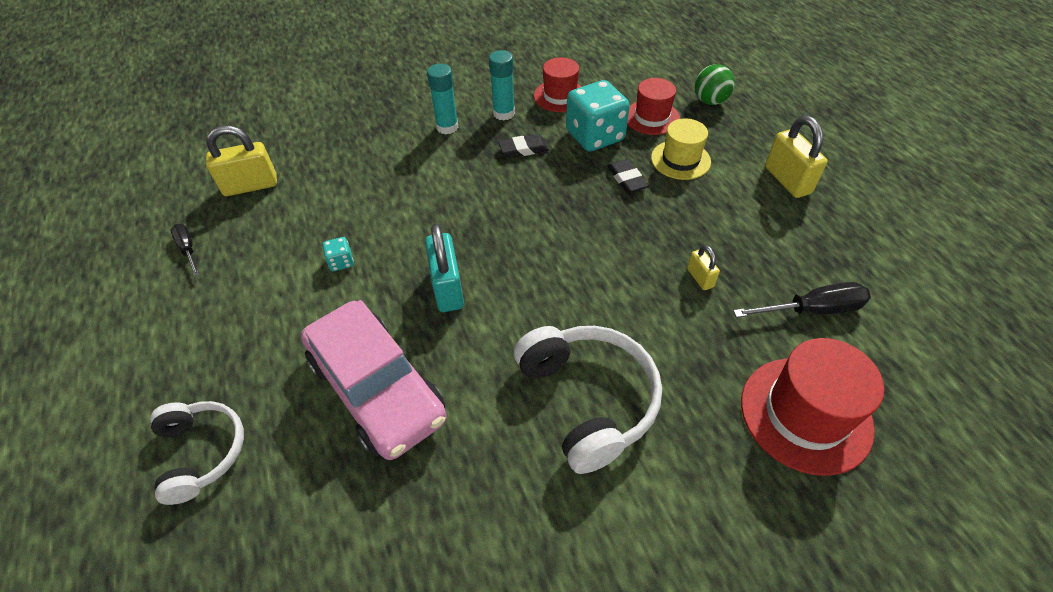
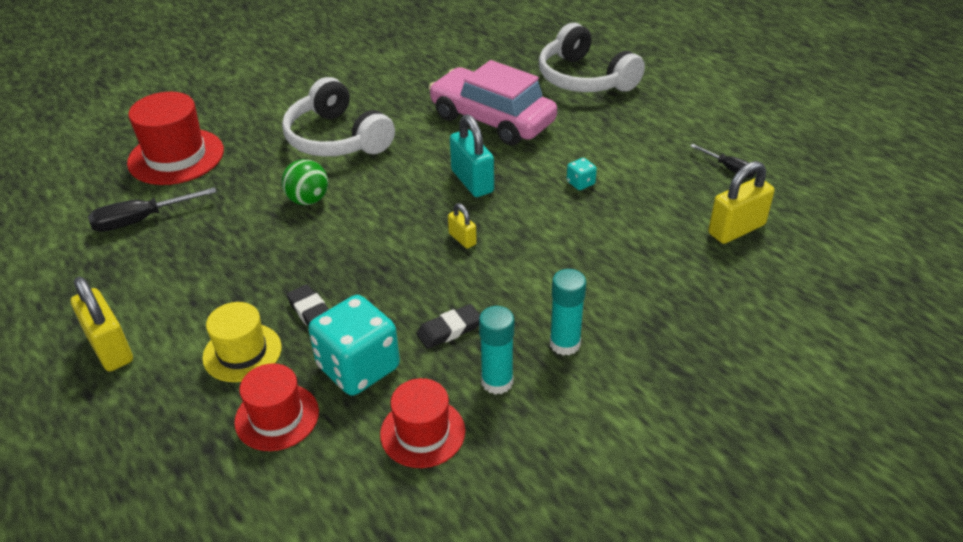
camera: 165 degrees right, 10 degrees down
white headphones [150,401,244,505] -> white headphones [539,23,645,92], size x1.54
yellow padlock [687,245,720,290] -> yellow padlock moved to [448,203,477,249]
green ball [694,64,735,105] -> green ball moved to [282,159,328,205]

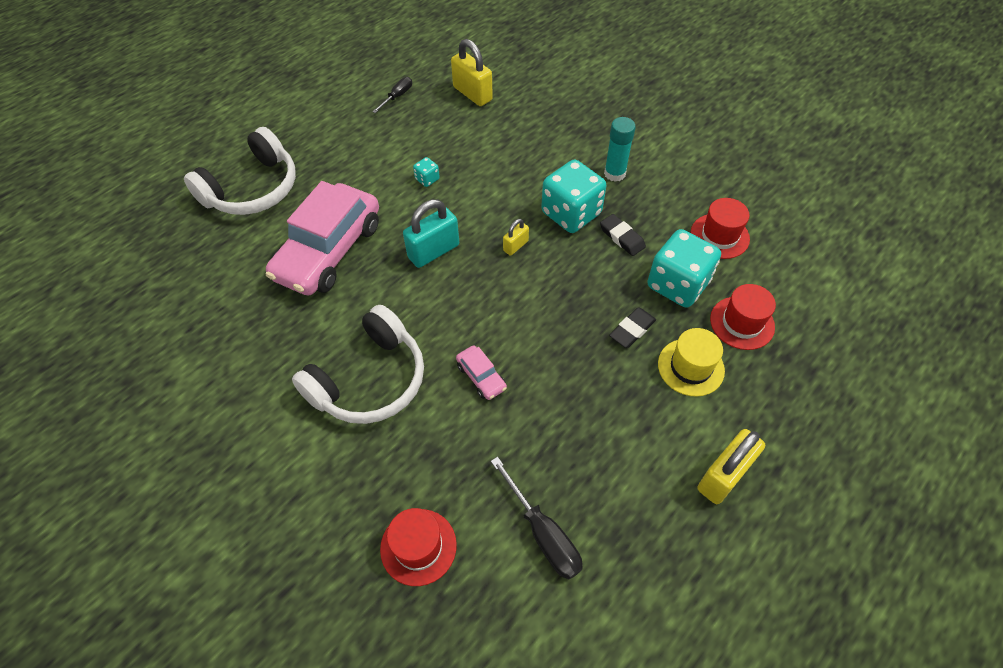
camera: 100 degrees left, 15 degrees up
red hat [127,92,224,185] -> red hat [380,508,457,586], size x0.65
green ball [282,159,328,205] -> pink car [456,345,507,400]
turquoise glue stick [479,306,514,395] -> none
none -> turquoise dice [541,160,607,233]

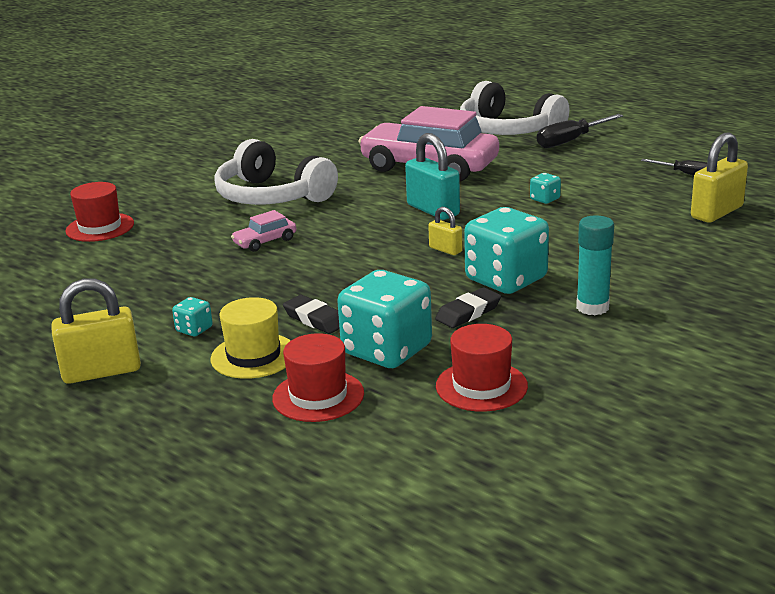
camera: 90 degrees right, 30 degrees down
black screwdriver [491,457,583,579] -> black screwdriver moved to [537,114,623,148]
yellow padlock [698,429,765,504] -> yellow padlock turned 60 degrees counterclockwise [51,278,141,384]
none -> turquoise dice [172,297,213,336]

